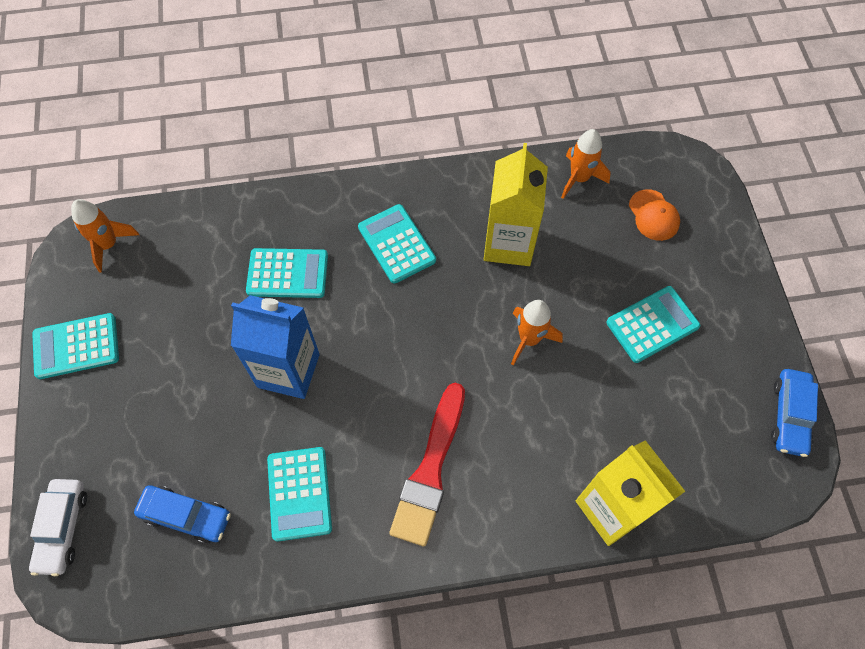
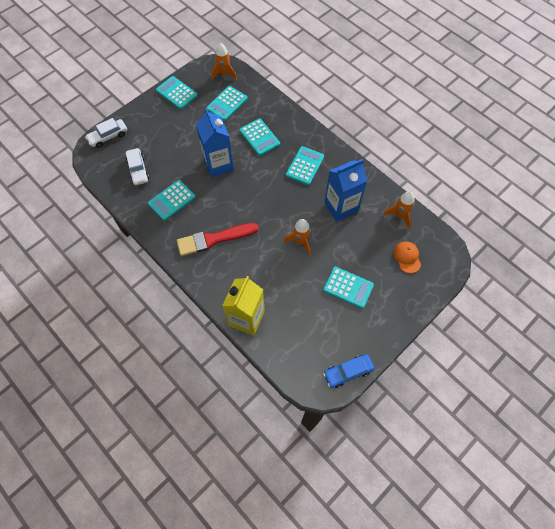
camera: 55 degrees right, 0 degrees up
blue car [134,485,231,543] -> white car [126,148,149,185]
yellow carton [484,143,548,266] -> blue carton [324,159,368,222]
orange cap [629,189,680,241] -> orange cap turned 135 degrees clockwise [393,242,421,273]
none -> turquoise calculator [206,86,248,121]

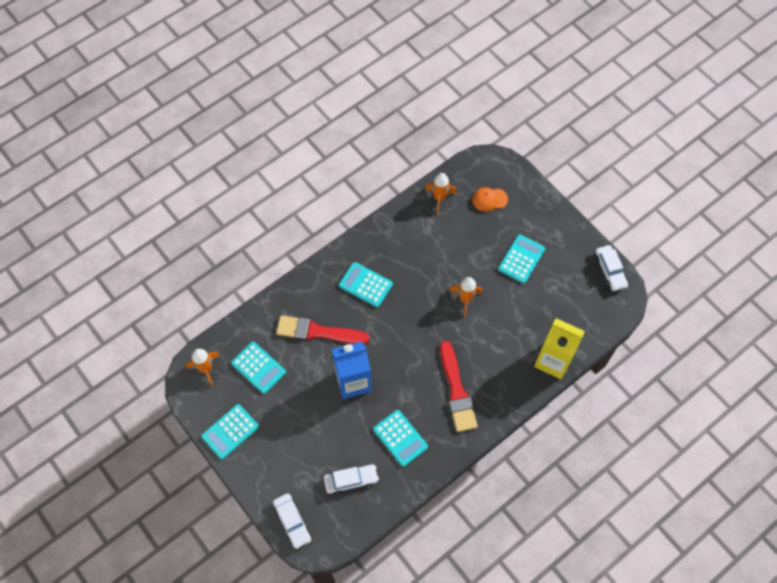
camera: 85 degrees left, 0 degrees up
turquoise calculator [240,119,280,156] -> red brush [276,315,370,344]
blue car [323,354,374,388] -> white car [595,245,628,291]
blue carton [324,159,368,222] -> none

